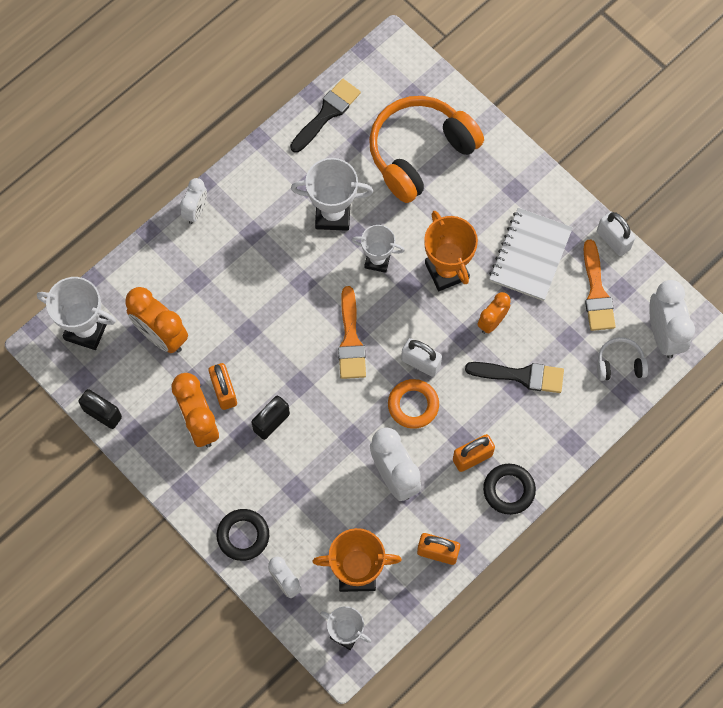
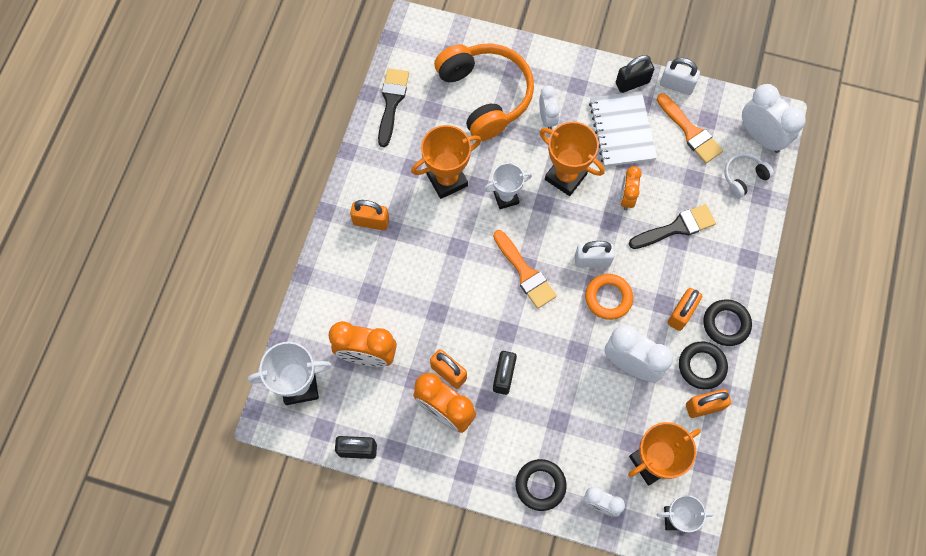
camera: 30 degrees left, 0 degrees up
white clock [180,178,207,224] -> white clock moved to [539,85,560,129]
white trophy [291,158,373,231] -> orange trophy [411,125,481,199]
orange headphones [369,96,484,203] -> orange headphones turned 135 degrees clockwise [434,43,534,141]
none -> orange padlock [350,200,389,230]
none -> black padlock [616,55,654,93]
none -> black ring [679,342,728,389]

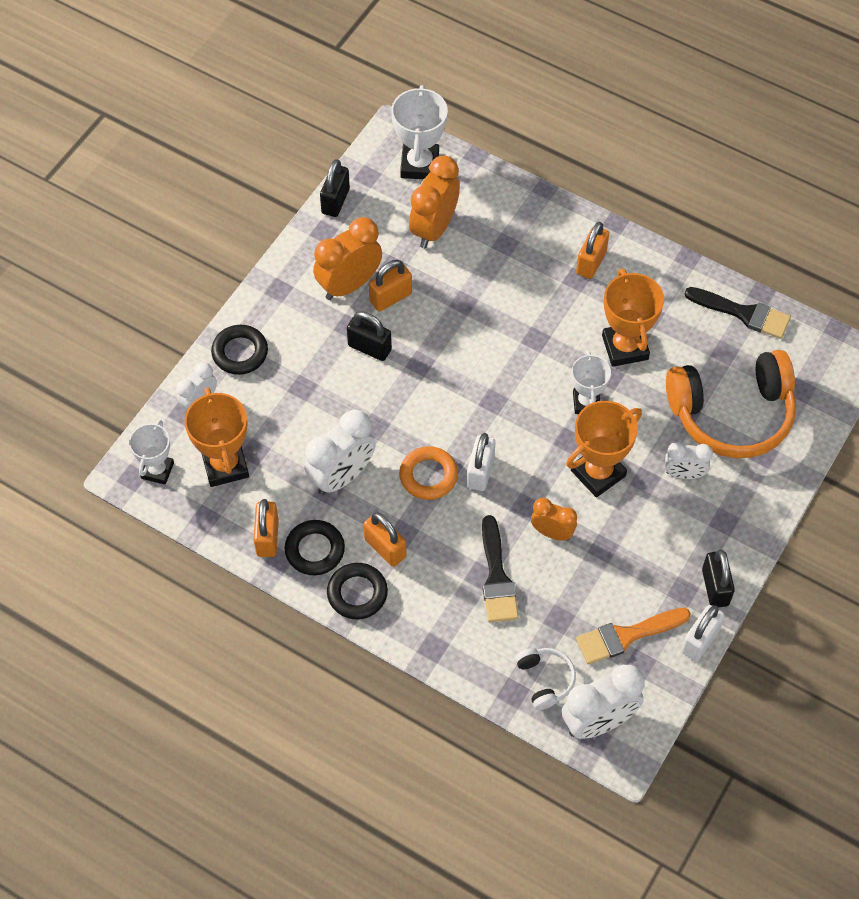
camera: 105 degrees right, 10 degrees down
orange brush [493,230,557,309] -> none
white notebook [589,91,657,167] -> none

